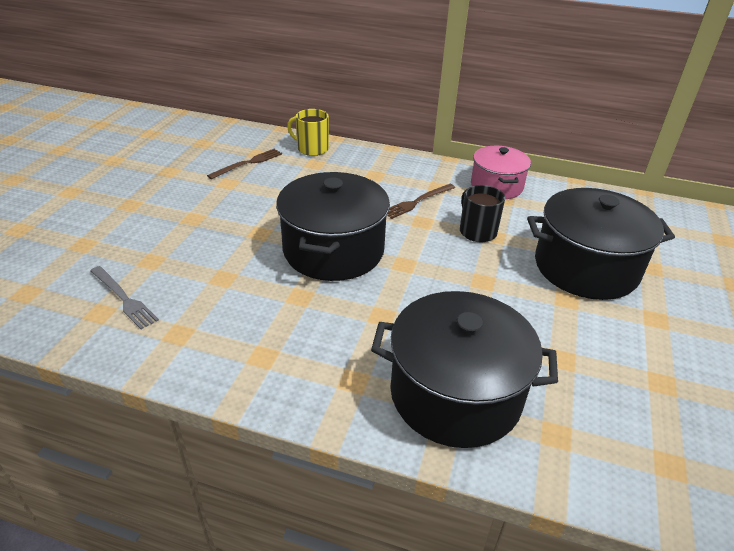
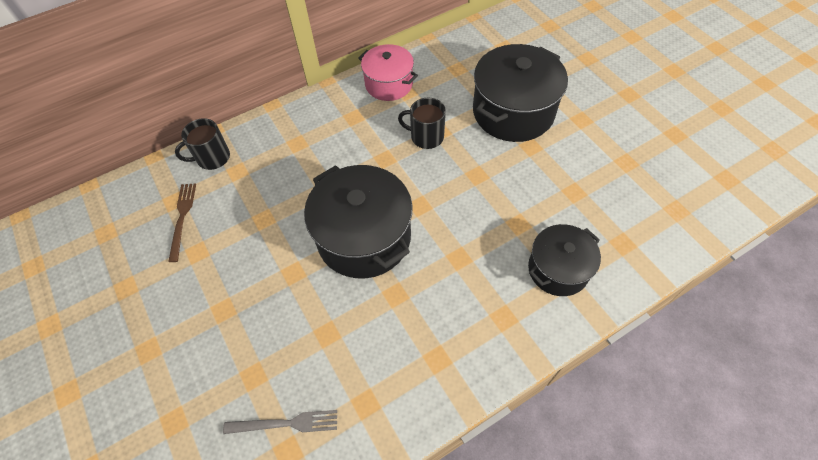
camera: 45 degrees left, 20 degrees up
yellow mug [287,109,329,156] -> black mug [175,118,230,170]
black pot [371,291,558,448] -> black pot [528,224,601,296], size x0.62
brown fork [387,184,455,219] -> none

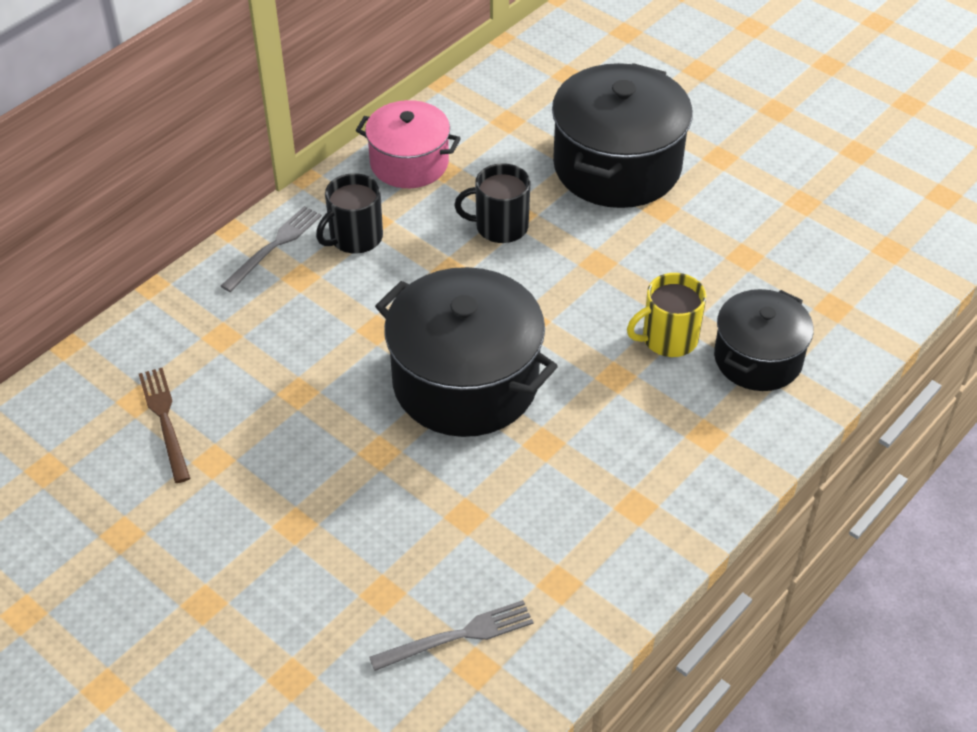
camera: 20 degrees left, 10 degrees down
black mug [175,118,230,170] -> black mug moved to [316,173,383,253]
none -> grey fork [221,206,322,292]
none -> yellow mug [627,273,706,357]

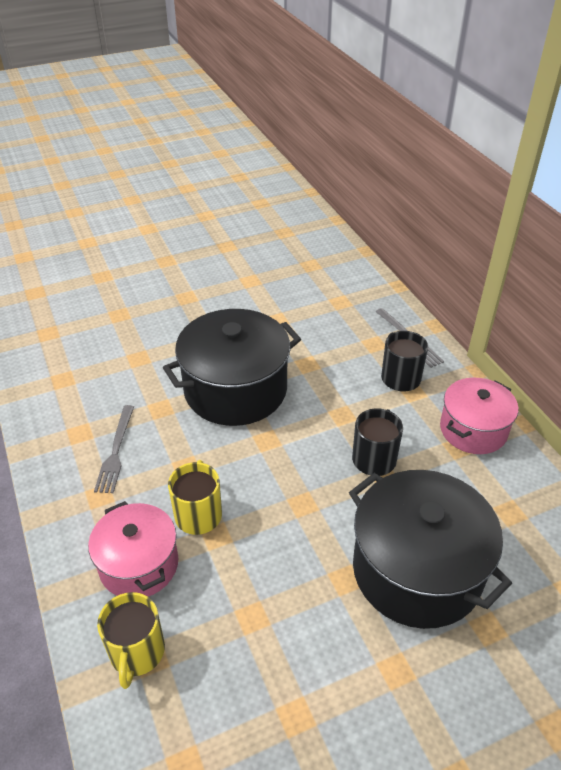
camera: 115 degrees right, 5 degrees down
brown fork [139,368,190,483] -> none
grey fork [369,600,533,671] -> grey fork moved to [94,405,134,493]
black pot [714,289,814,391] -> pink pot [88,501,178,597]
none -> yellow mug [97,592,165,689]

